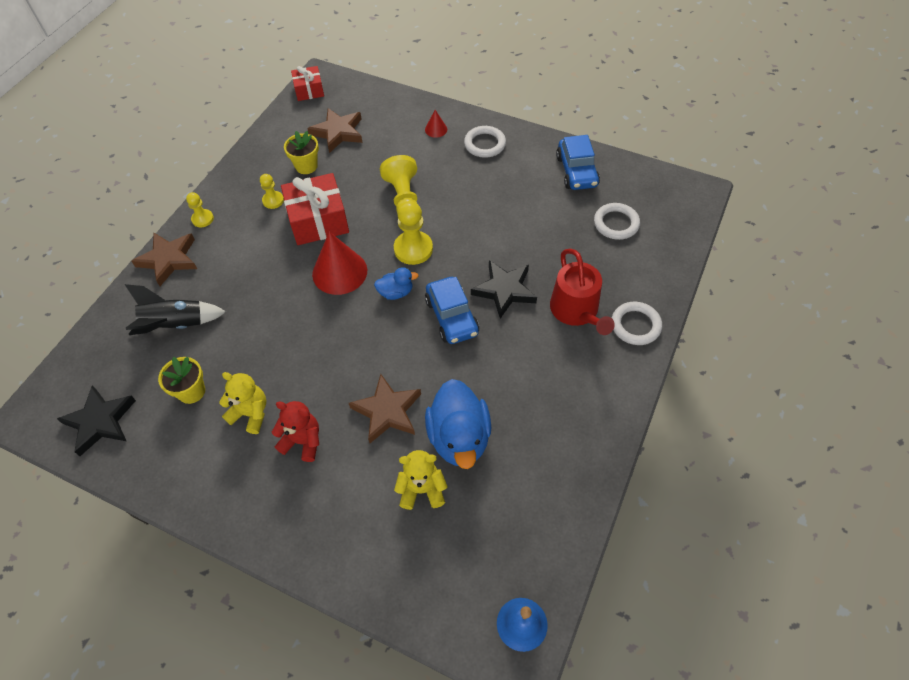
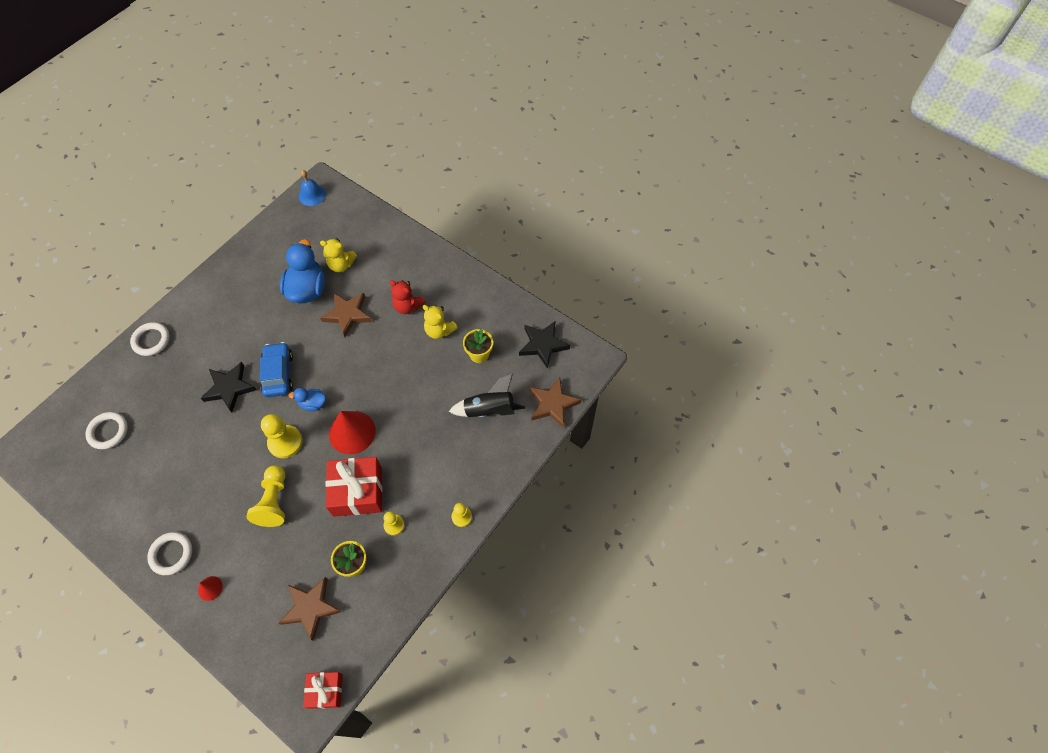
camera: 170 degrees left, 5 degrees up
brown star [132,233,197,286] -> brown star moved to [529,377,581,428]
red watering can [550,249,615,335] -> none
blue car [556,135,600,190] -> none

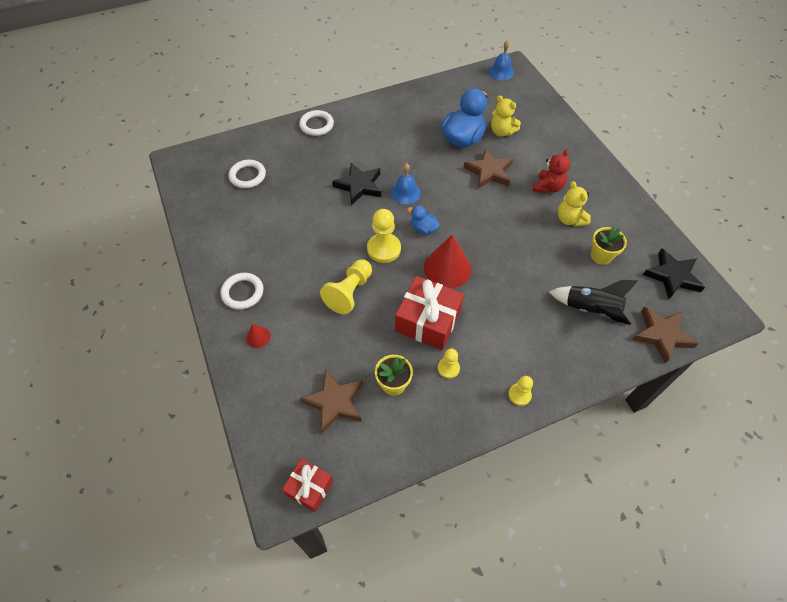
camera: 30 degrees right, 5 degrees down
blue car [260,342,293,397] -> blue bell [391,163,421,204]
red teddy bear [389,280,425,314] -> red teddy bear turned 120 degrees counterclockwise [532,149,570,194]

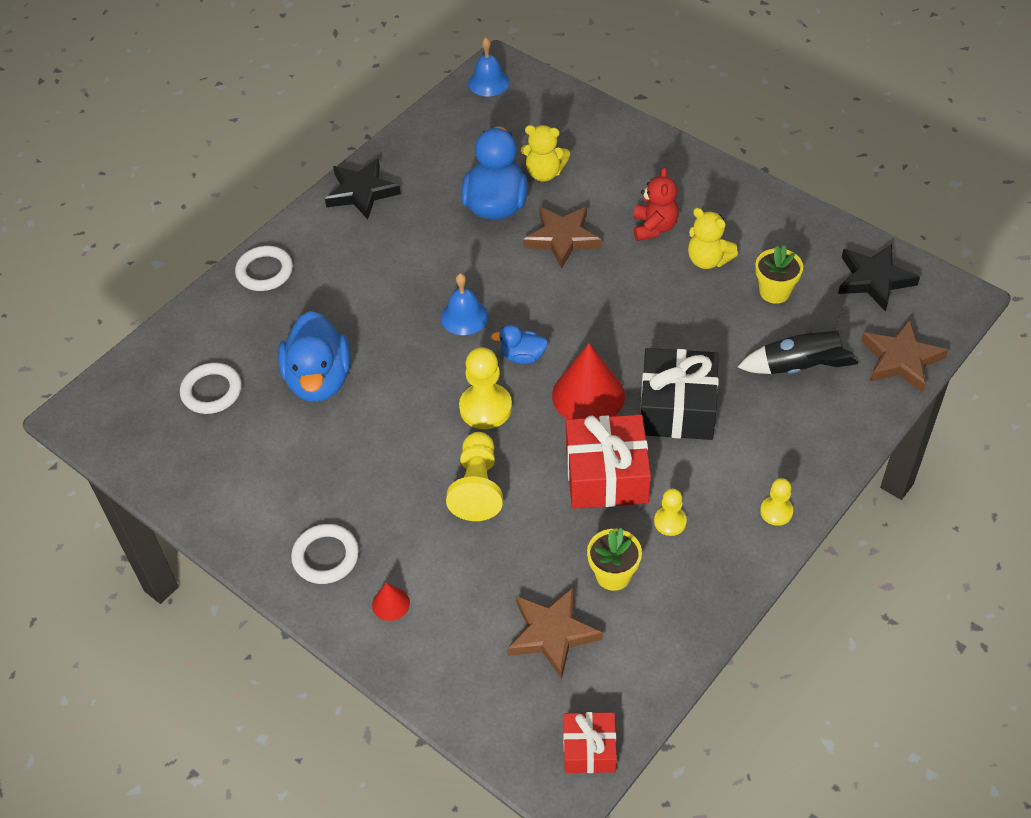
camera: 25 degrees left, 5 degrees down
black star [332,163,381,205] -> black star moved to [325,158,401,220]
none -> blue duck [278,311,351,402]
none -> black gift [641,348,719,440]

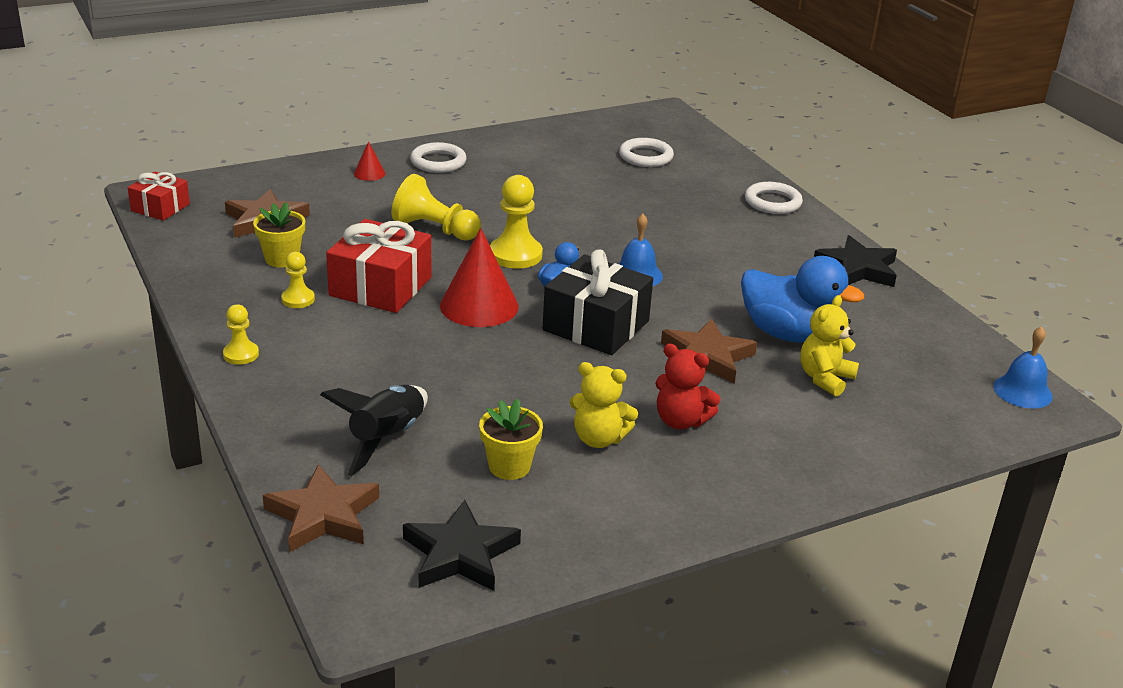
camera: 110 degrees right, 20 degrees down
blue duck [278,311,351,402] -> none
black gift [641,348,719,440] -> black gift moved to [543,249,653,355]
yellow teddy bear [688,208,738,269] -> yellow teddy bear turned 135 degrees counterclockwise [570,362,638,448]

